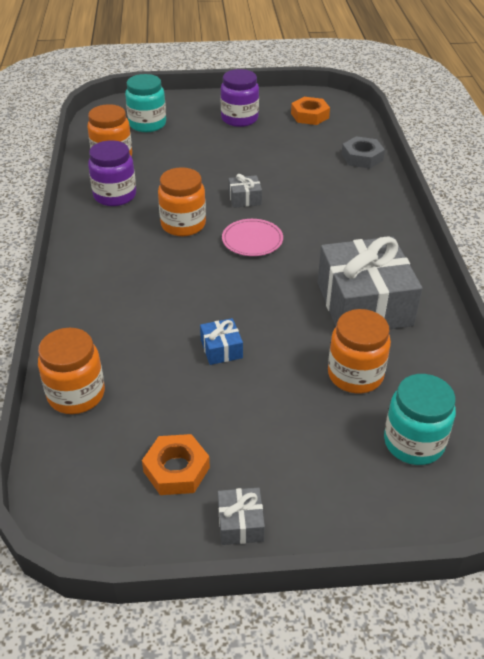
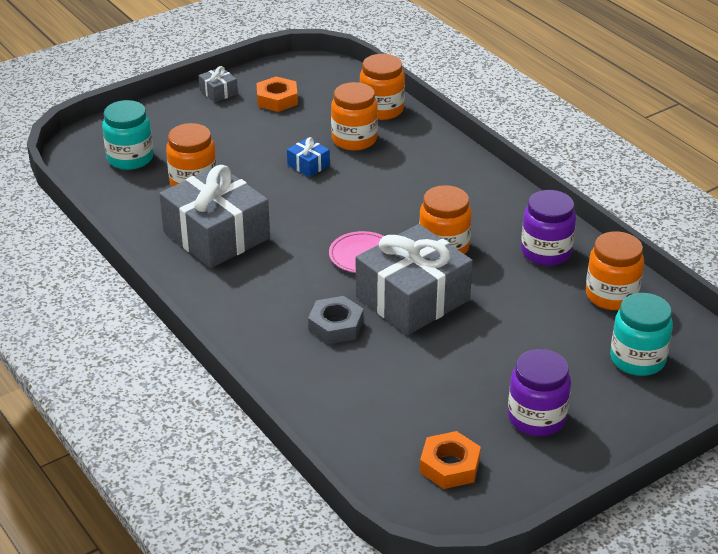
camera: 150 degrees right, 5 degrees down
grey gift [228,174,262,208] -> grey gift [356,224,473,335], size x2.38
grey nut [342,136,385,168] -> grey nut moved to [308,296,364,344]
none -> orange jar [331,82,378,150]

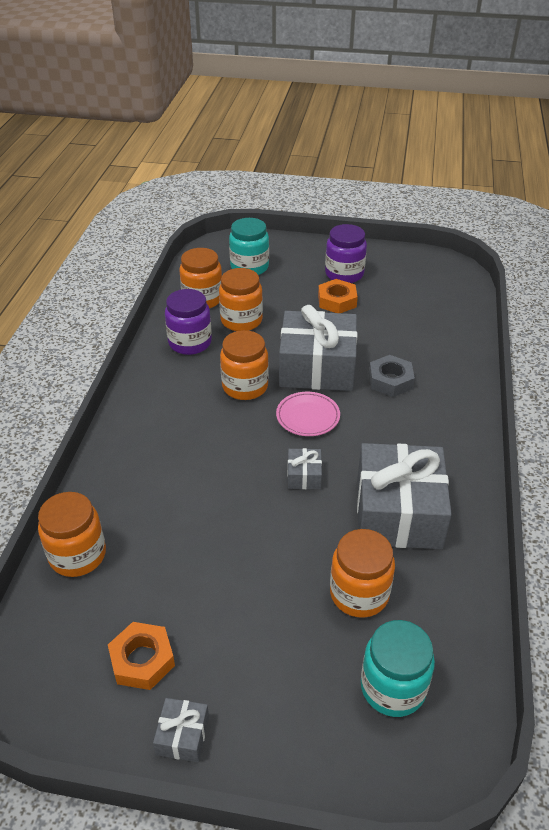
camera: 135 degrees left, 5 degrees up
blue gift [287,137,330,177] -> none
orange jar [331,82,378,150] -> orange jar moved to [219,268,263,331]
orange nut [420,431,481,489] -> orange nut moved to [318,279,358,313]
none -> grey gift [288,448,322,489]

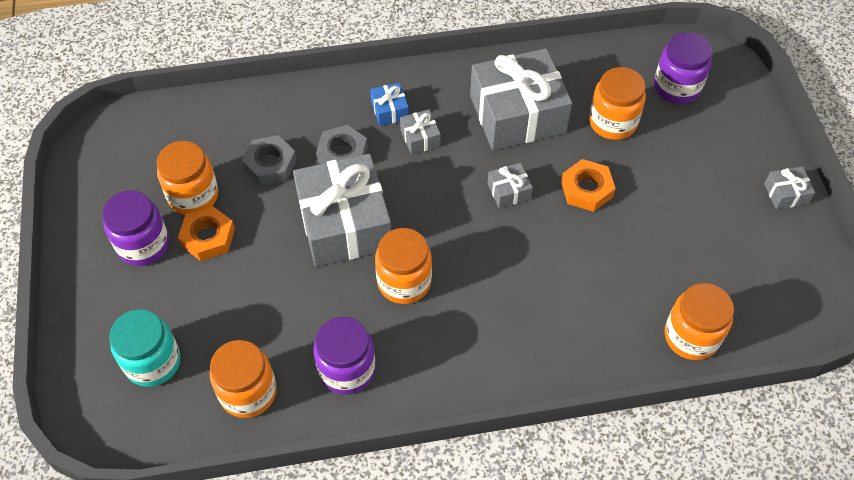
camera: 110 degrees left, 15 degrees up
orange nut [108,622,175,690] -> orange nut moved to [561,159,616,212]
orange jar [219,268,263,331] -> orange jar moved to [156,141,218,215]
pink plate [276,392,340,436] -> none
turquoise jar [361,620,435,717] -> purple jar [654,32,712,104]
none -> grey nut [242,135,297,185]
none -> blue gift [370,83,409,126]
none -> grey gift [400,109,441,155]

